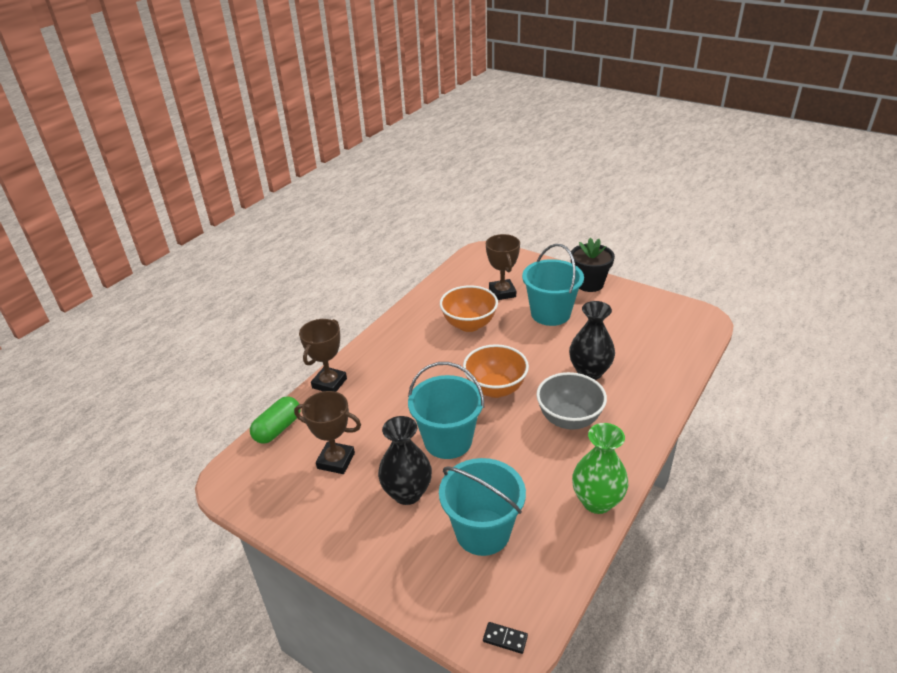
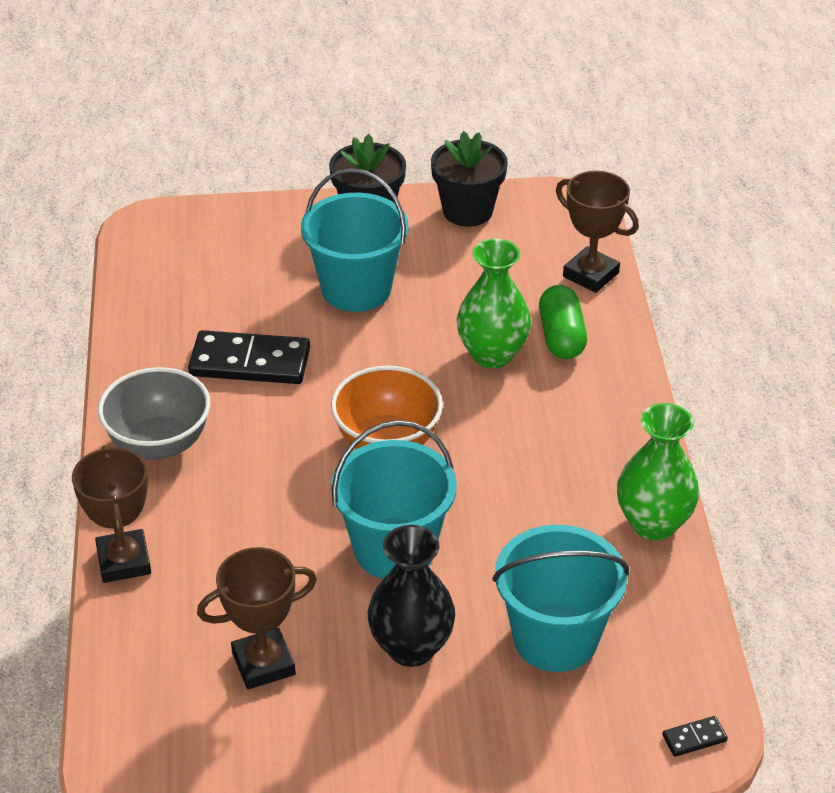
camera: 40 degrees left, 5 degrees up
green capsule [250,396,301,444] -> green capsule moved to [539,285,587,359]
orange bowl [440,285,498,332] -> black domino [188,330,310,384]
brown trophy [486,234,520,300] -> brown trophy moved to [556,171,639,293]
grey bowl [536,372,607,430] -> grey bowl moved to [98,367,210,460]
black vase [569,301,615,380] -> green vase [457,239,531,368]
none -> black flower pot [431,131,508,227]

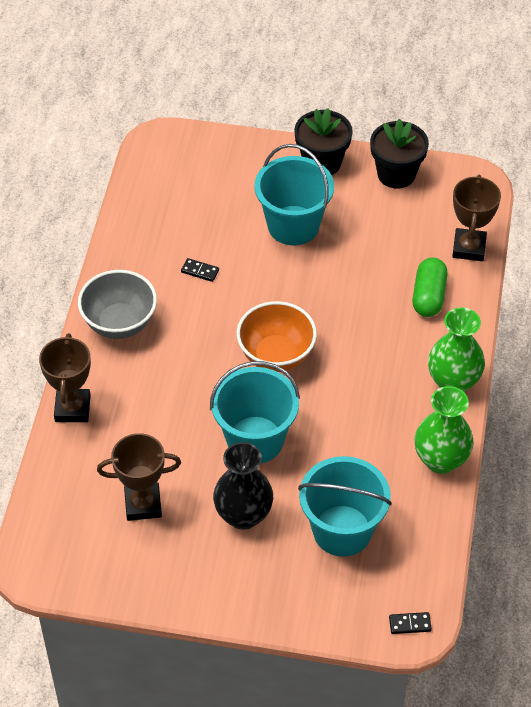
camera: 15 degrees right, 10 degrees up
black domino [188,330,310,384] -> black domino [181,258,219,282], size x0.42
green vase [457,239,531,368] -> green vase moved to [428,307,485,392]
brown trophy [556,171,639,293] -> brown trophy turned 45 degrees clockwise [452,175,501,261]

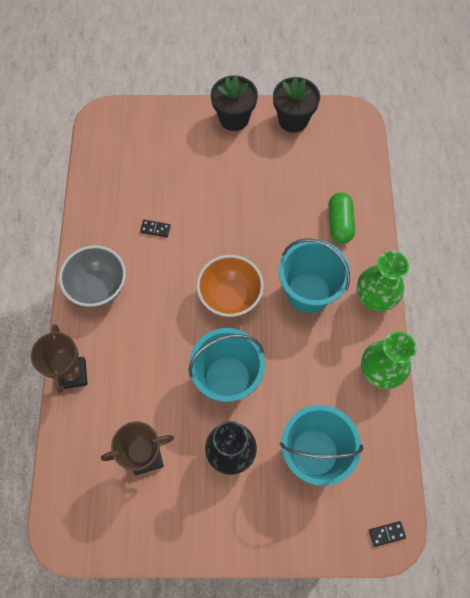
camera: 10 degrees left, 15 degrees up
turquoise bucket [254,144,334,245] -> turquoise bucket moved to [279,238,351,313]
brown trophy [452,175,501,261] -> none

